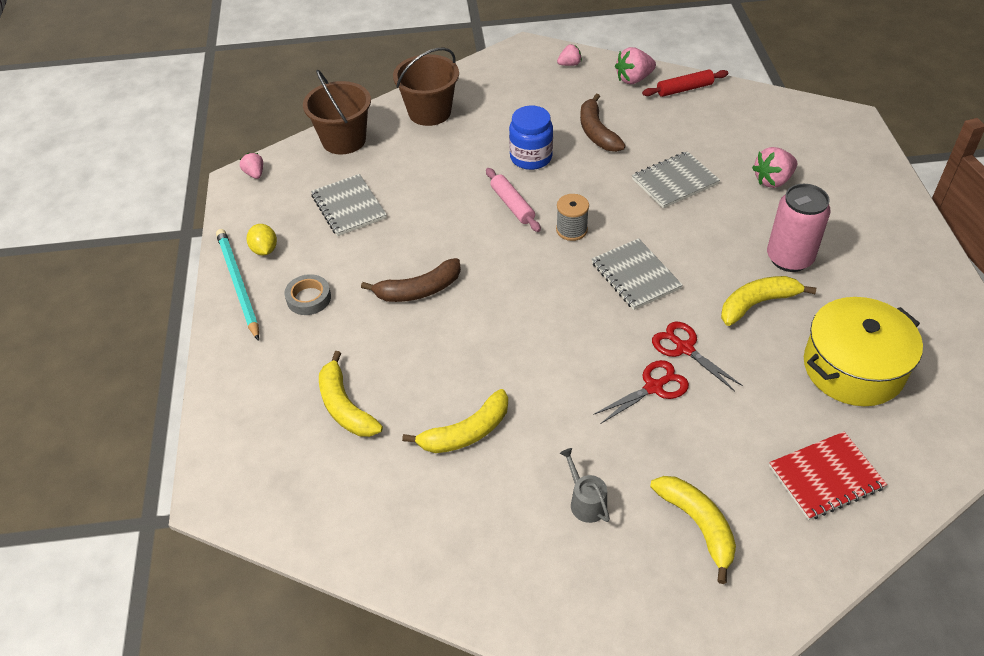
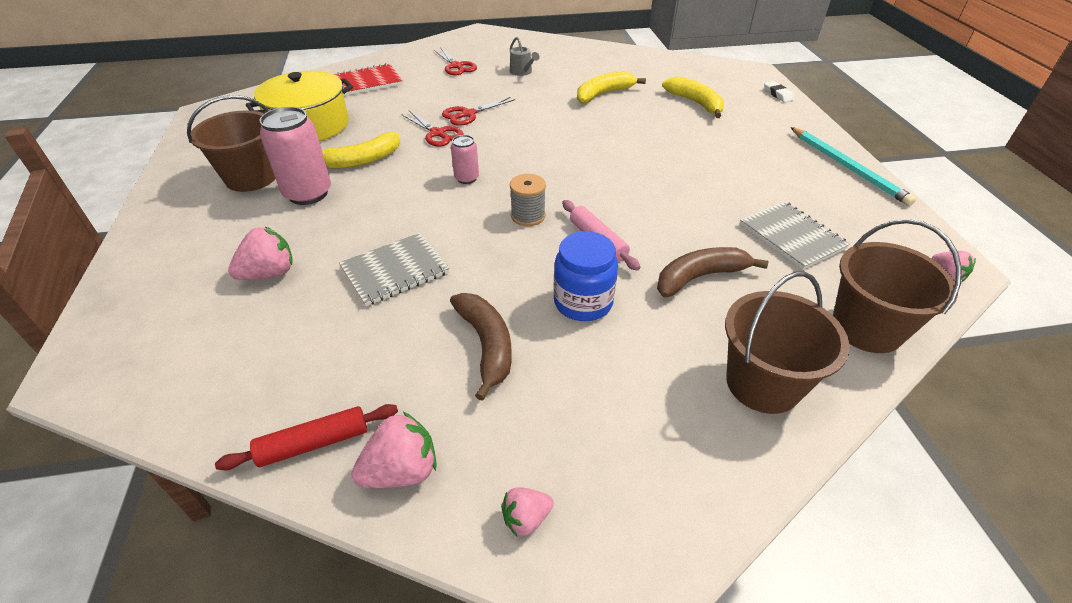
camera: 175 degrees right, 5 degrees down
yellow lemon [247,224,277,255] -> none
grey tape [284,274,331,315] -> none
brown banana [361,258,461,302] -> brown banana moved to [657,247,768,297]
grey notebook [592,238,683,310] -> pink can [451,135,479,184]
yellow banana [650,476,736,584] -> red scissors [434,48,477,75]
none -> brown bucket [187,95,275,192]
none -> white eraser [764,81,794,102]

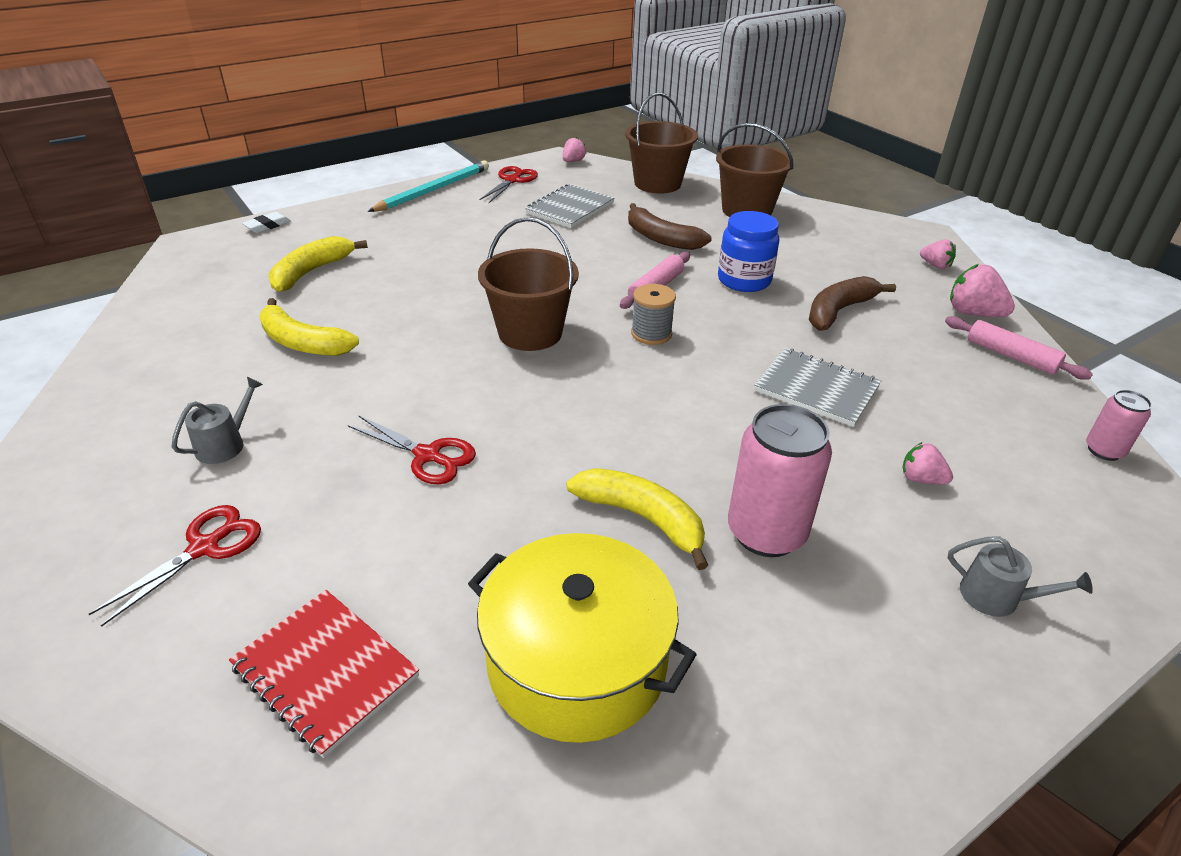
camera: 115 degrees left, 5 degrees down
brown bucket [187,95,275,192] -> brown bucket moved to [478,217,579,351]
red rolling pin [215,404,398,470] -> pink rolling pin [945,316,1093,380]
pink strawberry [228,227,293,280] -> pink strawberry [903,442,953,484], size x0.61
red scissors [401,111,464,147] -> red scissors moved to [479,166,538,203]
pink can [451,135,479,184] -> pink can moved to [1086,390,1152,461]
none -> grey watering can [948,536,1093,617]

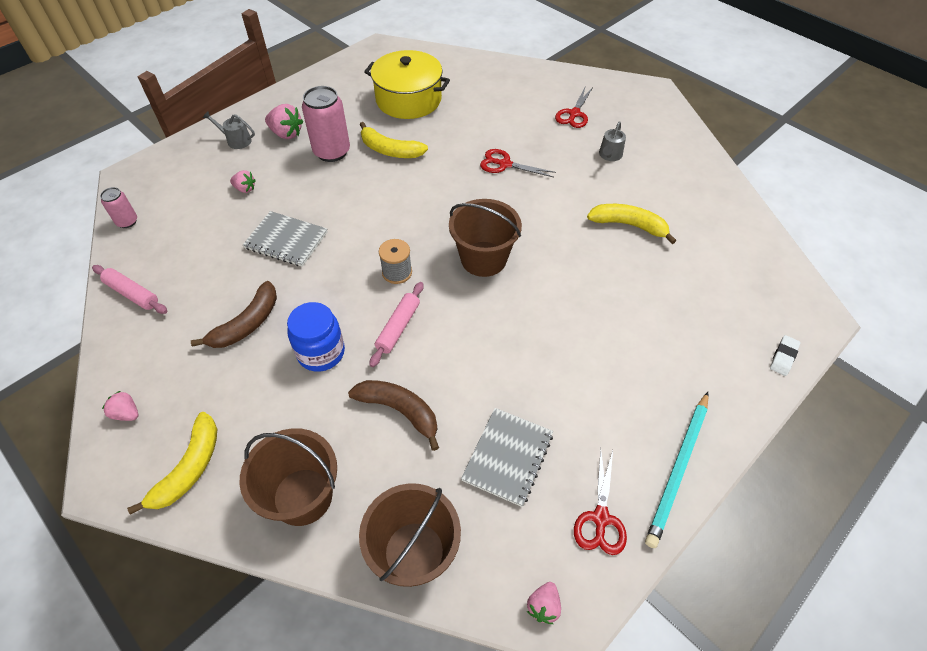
camera: 170 degrees right, 15 degrees up
red notebook [229,590,419,758] -> none
yellow banana [269,236,368,292] -> yellow banana moved to [127,412,217,515]
pink strawberry [950,264,1015,317] -> pink strawberry moved to [265,104,303,139]

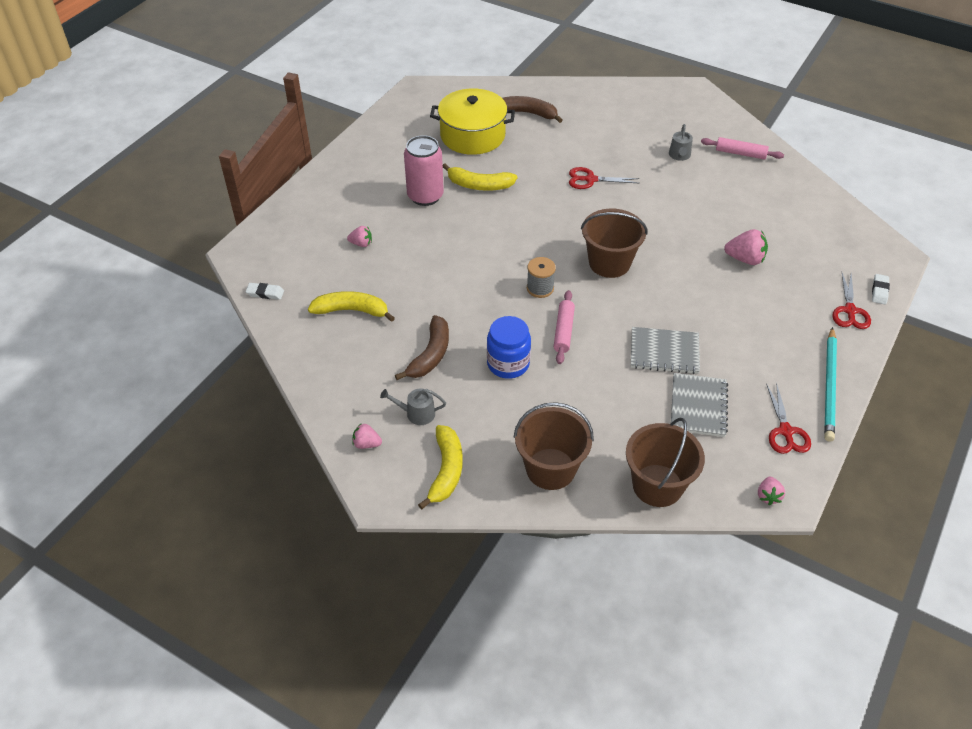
camera: 15 degrees left, 5 degrees down
pink rolling pin [92,265,167,314] -> pink rolling pin moved to [701,137,784,160]
pink can [100,187,137,228] -> white eraser [246,283,284,300]
grey watering can [203,111,255,149] -> grey watering can moved to [380,389,446,425]
grey notebook [243,211,328,267] -> grey notebook moved to [631,327,700,374]
pink strawberry [265,104,303,139] -> pink strawberry moved to [724,229,768,265]
brown banana [348,380,439,451] -> brown banana moved to [502,96,563,123]
red scissors [555,87,593,128] -> red scissors moved to [832,273,871,329]
yellow banana [587,204,676,244] -> yellow banana moved to [308,291,395,322]

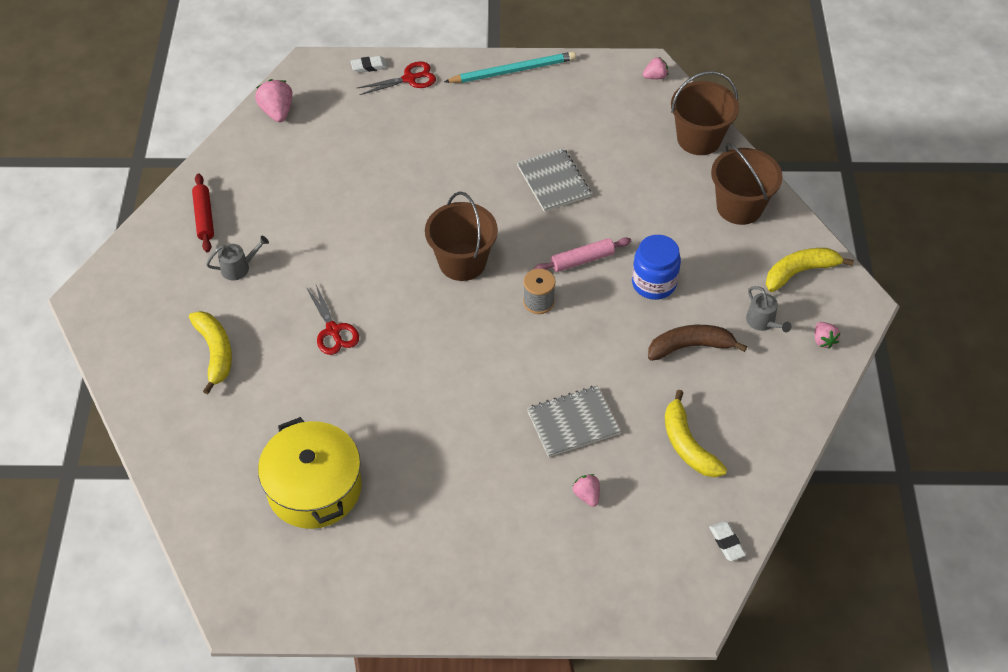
camera: 120 degrees left, 5 degrees up
pink can [404,135,444,206] -> none
yellow banana [443,163,517,191] -> yellow banana moved to [189,311,232,394]
brown banana [502,96,563,123] -> none
grey notebook [671,373,728,437] -> grey notebook moved to [527,386,620,457]
pink rolling pin [701,137,784,160] -> red rolling pin [192,174,214,252]
pink strawberry [724,229,768,265] -> pink strawberry moved to [255,79,293,122]
red scissors [766,382,811,454] -> none

